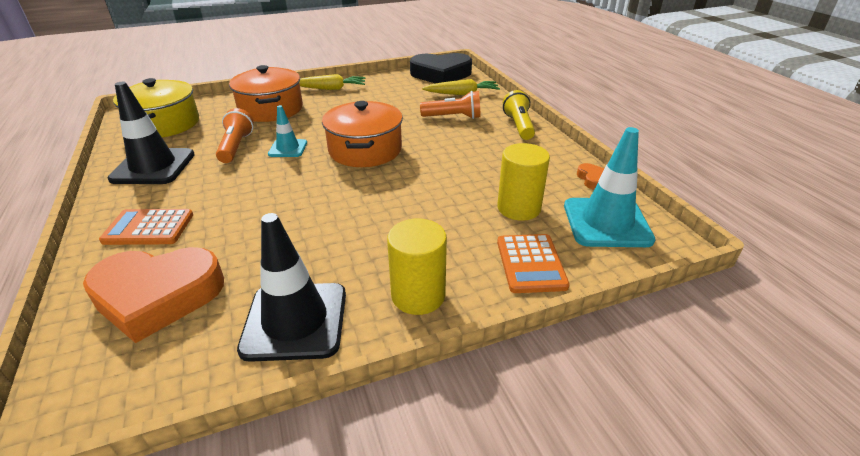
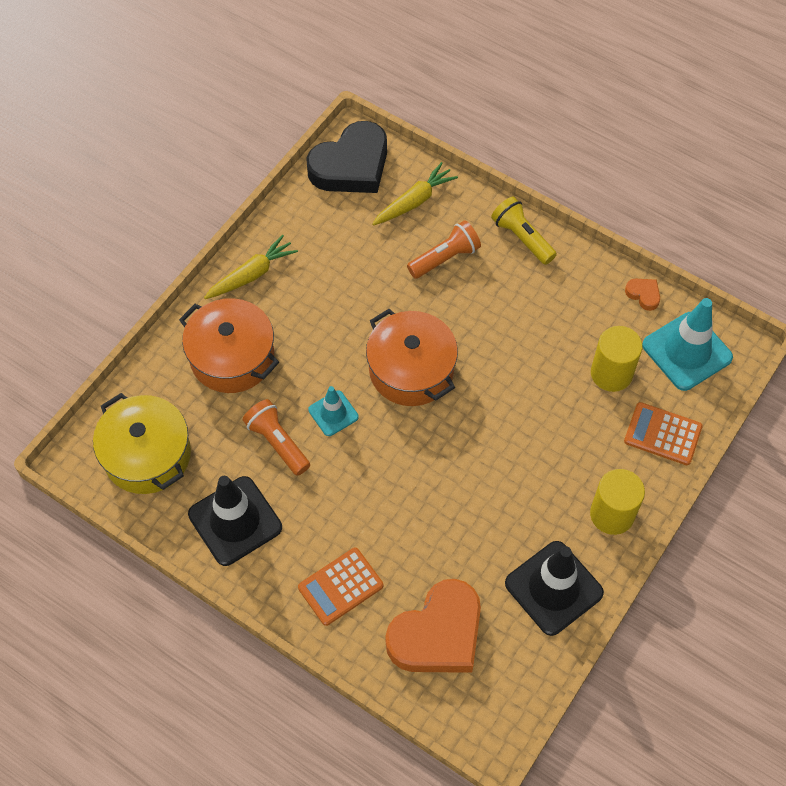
camera: 35 degrees left, 25 degrees up
orange calculator [497,234,570,293] -> orange calculator turned 150 degrees clockwise [624,402,703,465]

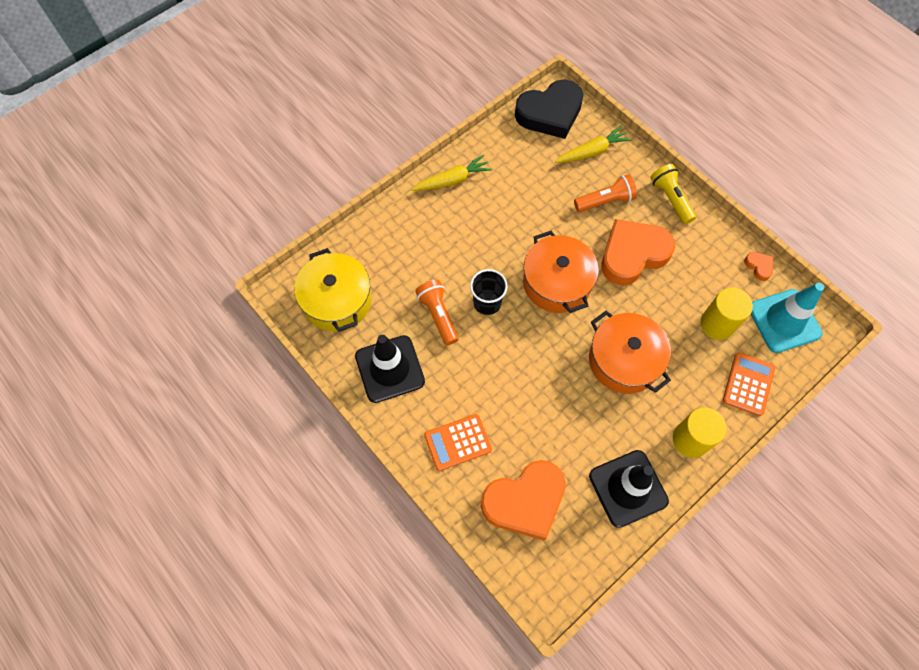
camera: 15 degrees right, 5 degrees up
orange pot [179,298,279,393] -> orange pot moved to [589,311,671,394]
turquoise traffic cone [308,386,359,436] -> black cup [470,269,508,315]
orange calculator [624,402,703,465] -> orange calculator turned 75 degrees clockwise [723,352,775,416]
none -> orange heart [601,219,676,286]

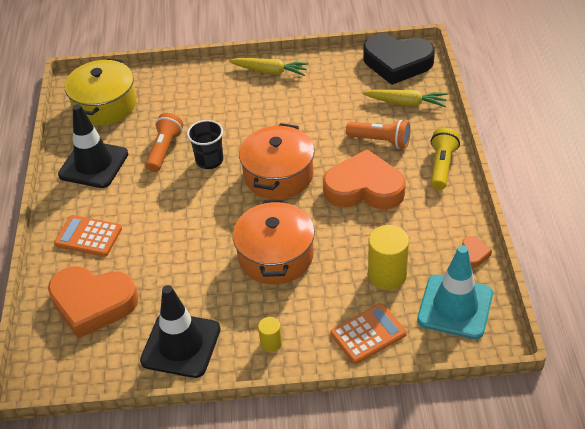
camera: 40 degrees right, 20 degrees down
yellow cylinder [673,407,727,458] -> yellow cylinder [258,317,282,352], size x0.53

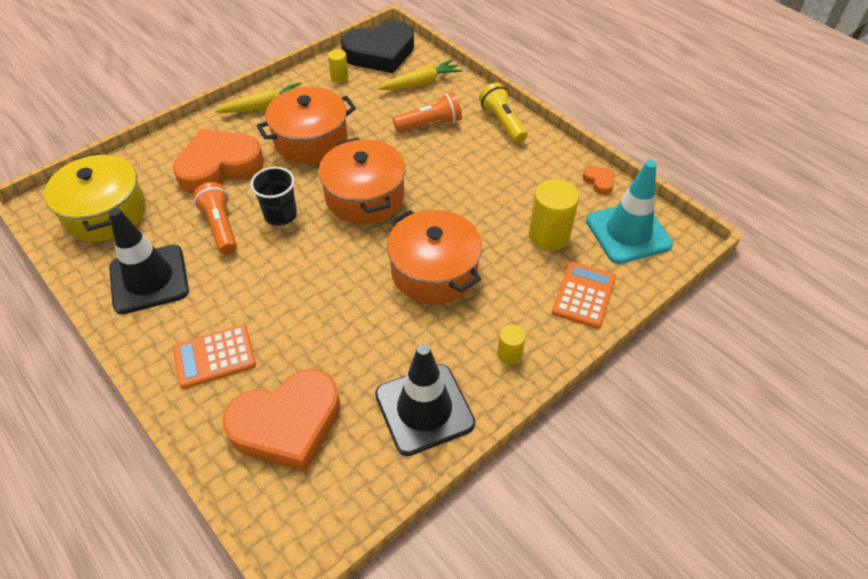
camera: 40 degrees left, 5 degrees up
orange heart [323,149,406,210] -> orange heart moved to [173,129,264,194]
none -> orange pot [256,87,356,164]
none -> yellow cylinder [328,49,349,82]

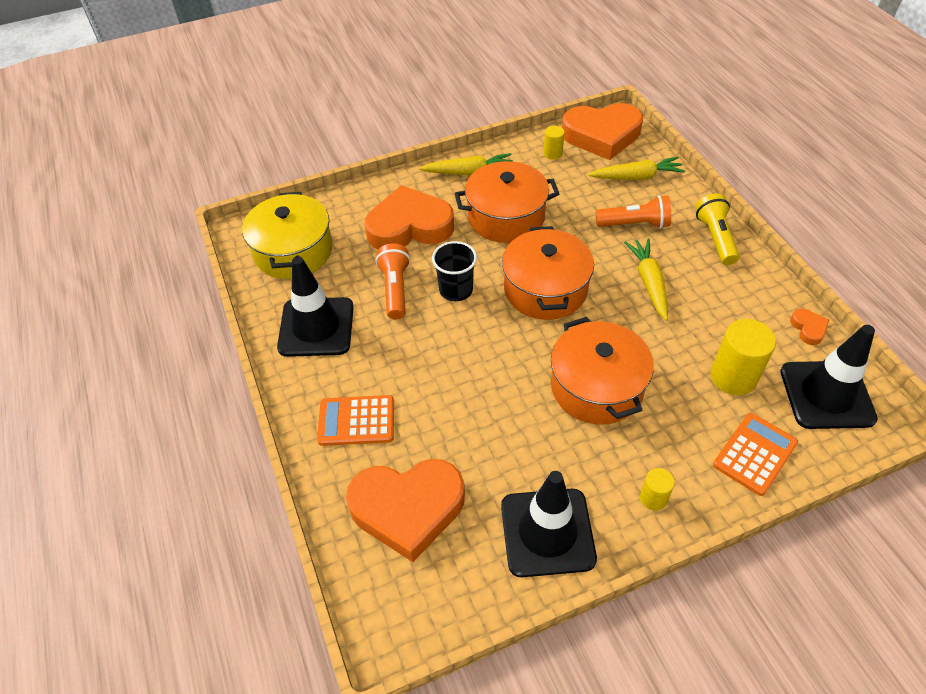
camera: 20 degrees right, 0 degrees up
black heart [341,20,414,73] -> orange heart [562,103,643,160]
turquoise traffic cone [586,160,673,264] -> black traffic cone [780,325,878,429]
none -> yellow carrot [624,239,668,321]

